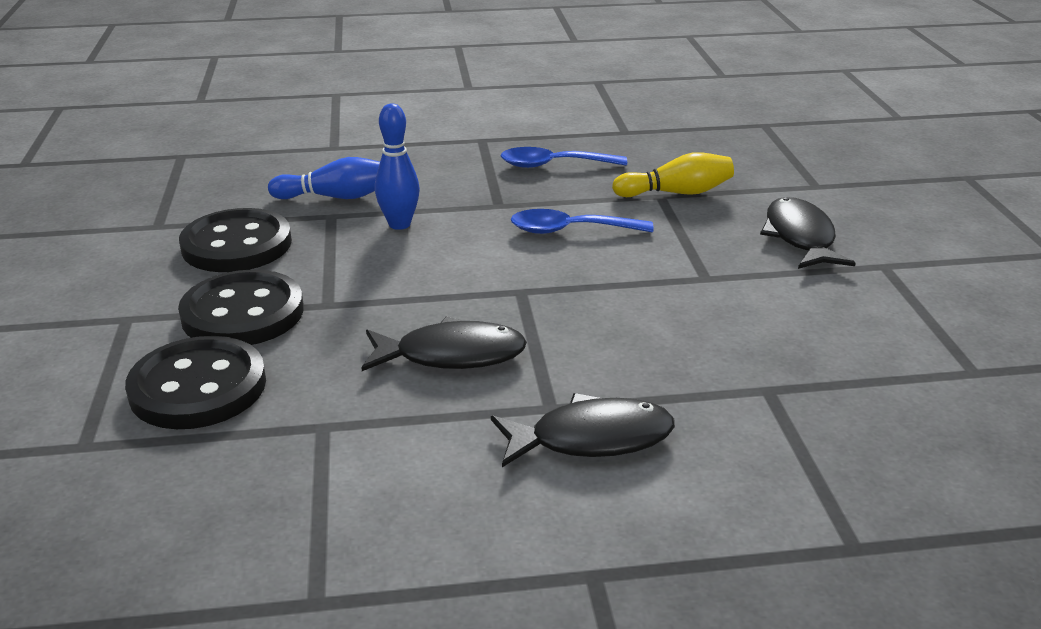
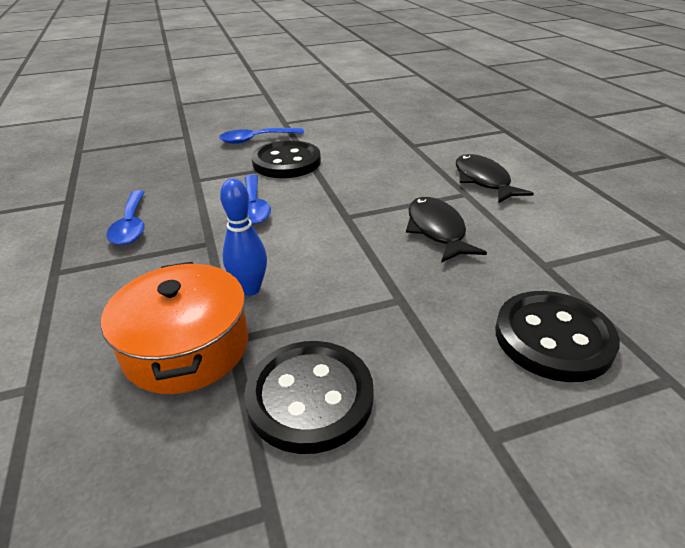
camera: 100 degrees left, 5 degrees up
black button [178,269,304,345] -> black button moved to [252,140,321,178]
blue bowling pin [268,157,380,199] -> orange pot [101,262,248,394]
yellow bowling pin [612,152,734,197] -> none
black fish [760,197,856,269] -> blue spoon [219,128,304,144]

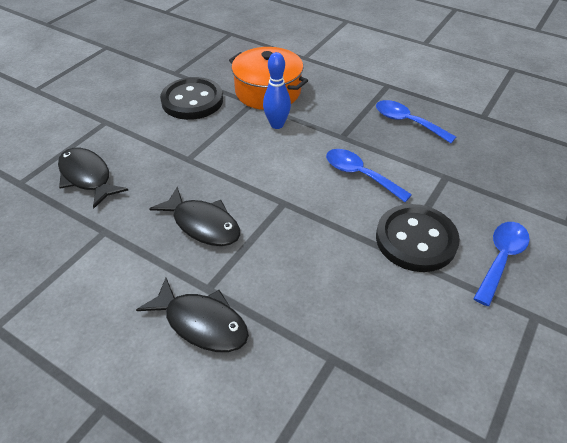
camera: 140 degrees right, 10 degrees up
black button [495,291,620,382] -> black fish [58,148,128,208]

